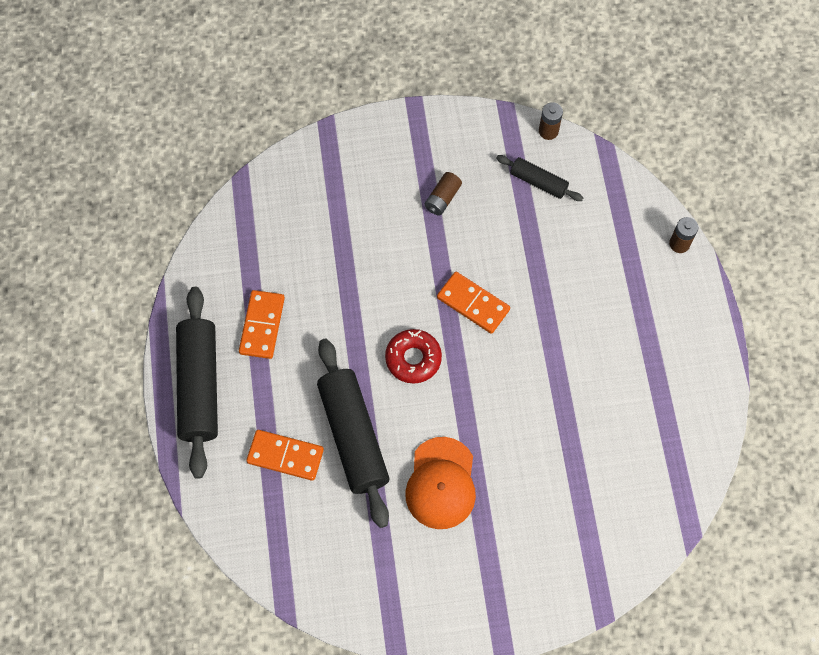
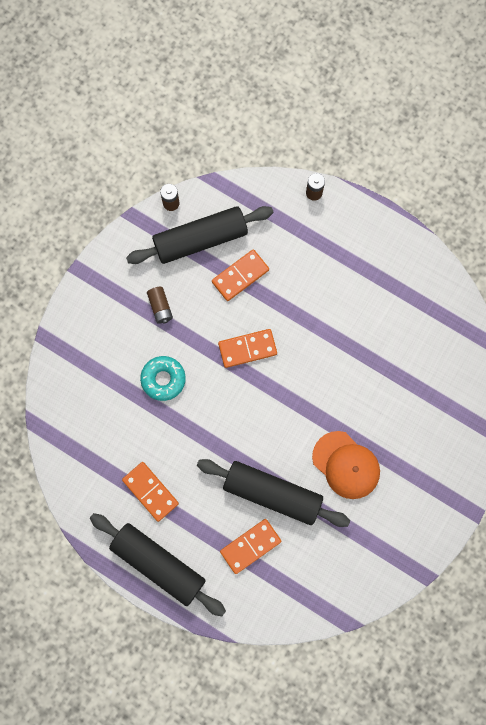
camera: 50 degrees left, 10 degrees up
red donut [385,329,442,384] -> none
black rolling pin [496,155,583,201] -> black rolling pin [126,206,274,264], size x1.94
none -> turquoise donut [140,356,186,401]
none -> orange domino [212,249,269,301]

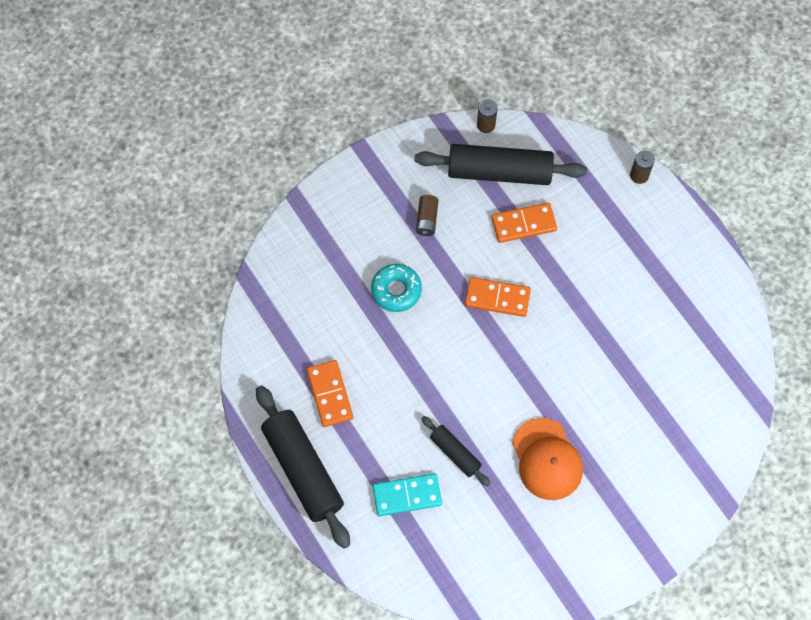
camera: 25 degrees right, 10 degrees down
black rolling pin [197,459,350,527] -> black rolling pin [421,416,491,486], size x0.52
orange domino [220,519,281,574] -> turquoise domino [372,473,442,516]

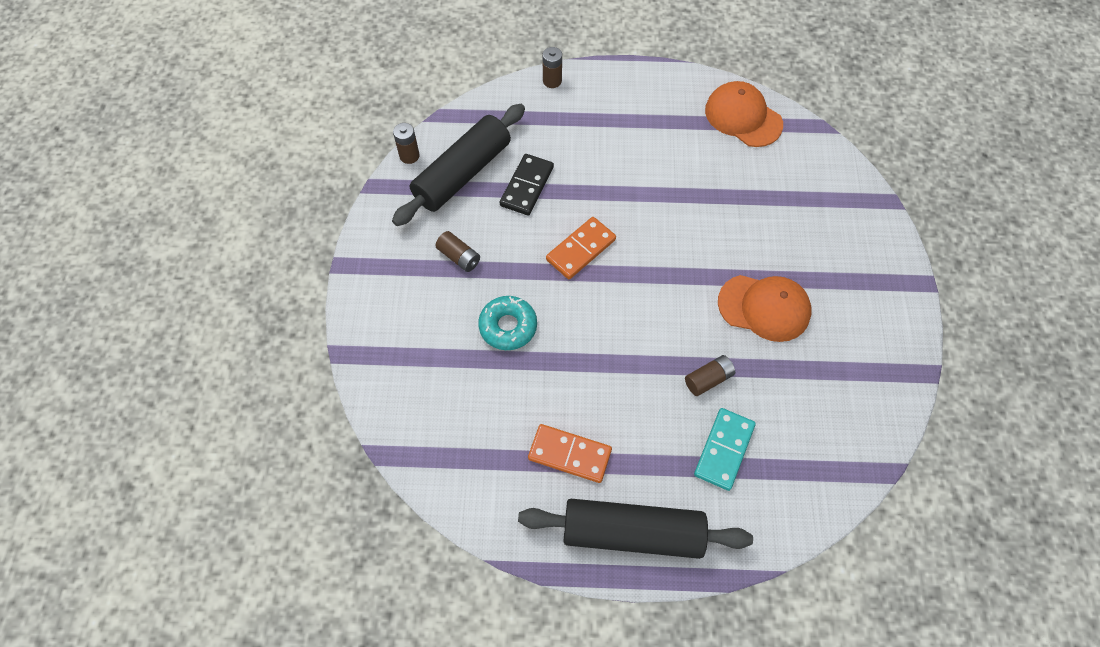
camera: 55 degrees left, 5 degrees down
black rolling pin [421,416,491,486] -> brown battery [685,355,735,396]
orange domino [491,203,557,243] -> black domino [500,154,554,216]
none -> orange cap [705,81,783,147]

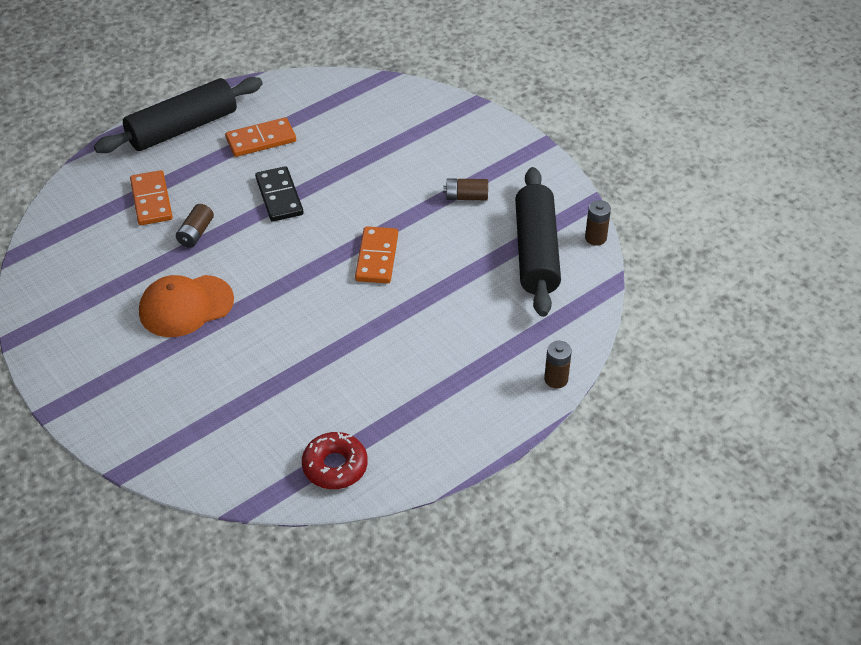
camera: 140 degrees right, 15 degrees down
turquoise donut [478,296,537,350] -> none
black domino [500,154,554,216] -> black domino moved to [255,166,304,222]
turquoise domino [694,408,756,491] -> orange domino [130,170,173,225]
orange cap [705,81,783,147] -> red donut [302,432,368,489]

